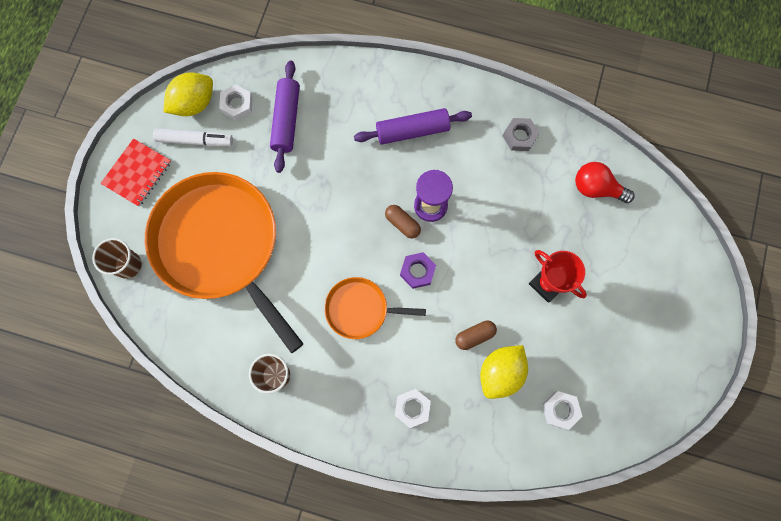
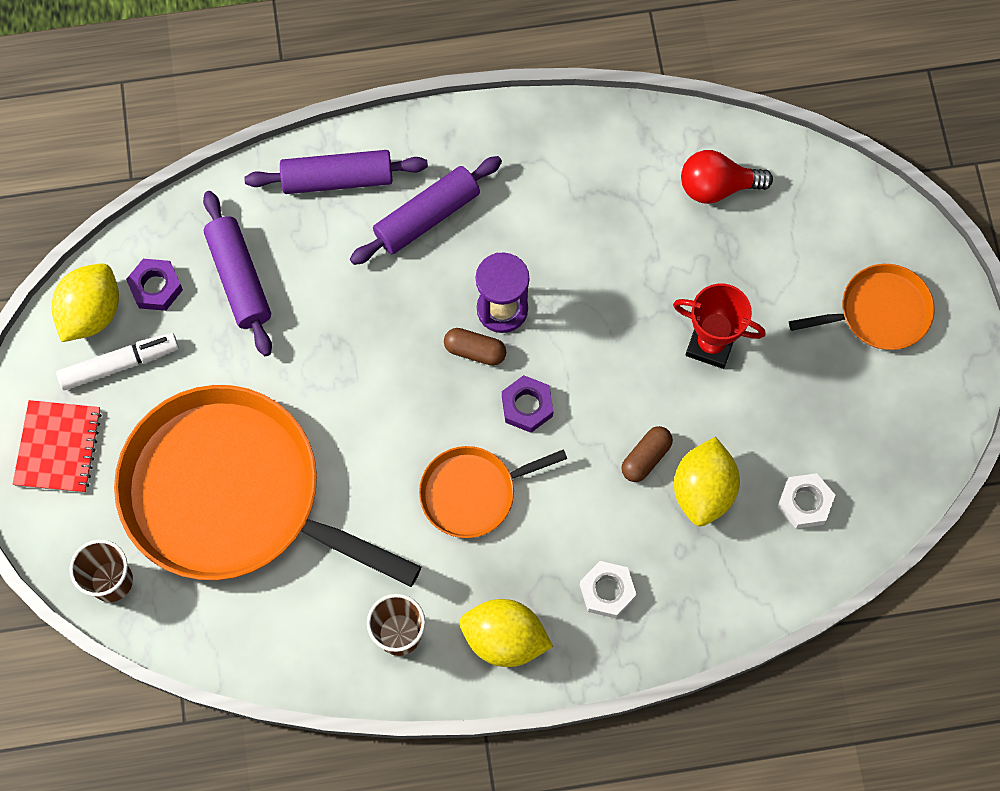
camera: 25 degrees left, 5 degrees down
white nut [219,84,253,121] -> purple nut [126,259,183,311]
grey nut [503,118,539,151] -> none
none -> purple rolling pin [244,150,428,194]
none -> yellow lemon [459,599,553,667]
none -> orange pan [789,264,935,350]

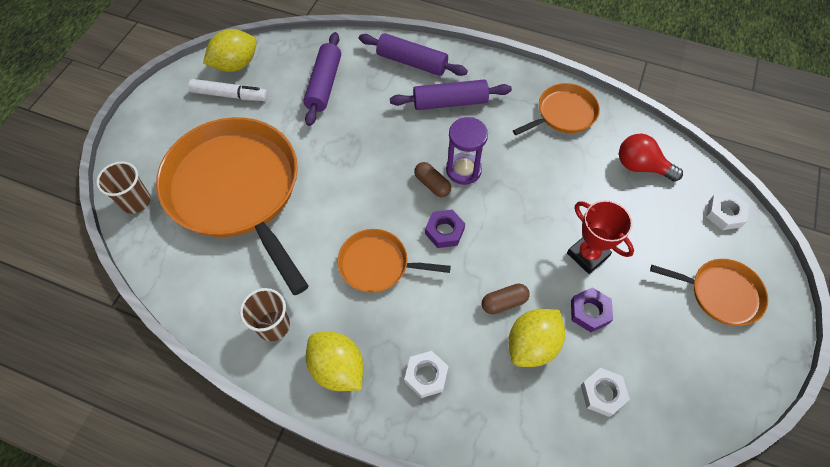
camera: 30 degrees right, 10 degrees down
red notebook [13,400,102,493] -> none
purple nut [126,259,183,311] -> purple nut moved to [571,287,613,332]
none -> orange pan [513,83,600,135]
none -> white nut [706,192,749,230]

